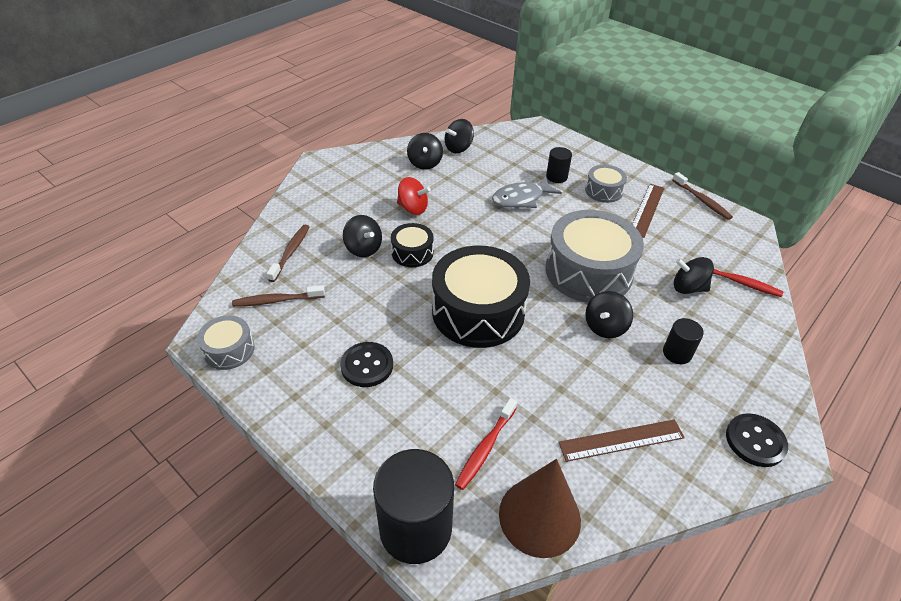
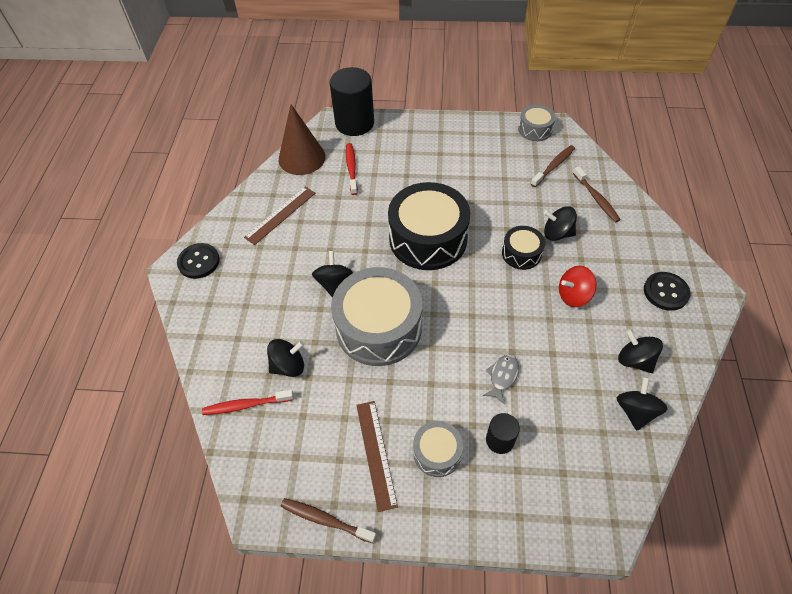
camera: 145 degrees right, 10 degrees up
black button [340,342,393,387] -> black button moved to [644,272,691,311]
grey fish [492,177,562,208] -> grey fish [483,355,519,405], size x0.64
black cylinder [663,318,704,364] -> none

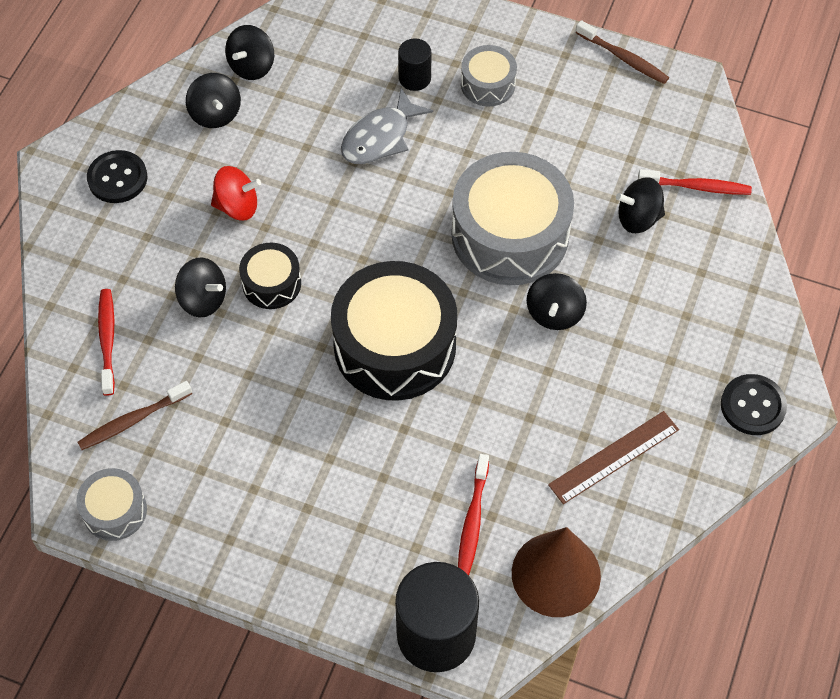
camera: 165 degrees left, 5 degrees up
brown ruler [356,401,398,512] -> none
grey fish [483,355,519,405] -> grey fish [341,88,433,164], size x1.57
brown toothbrush [573,166,621,222] -> red toothbrush [98,289,115,396]

